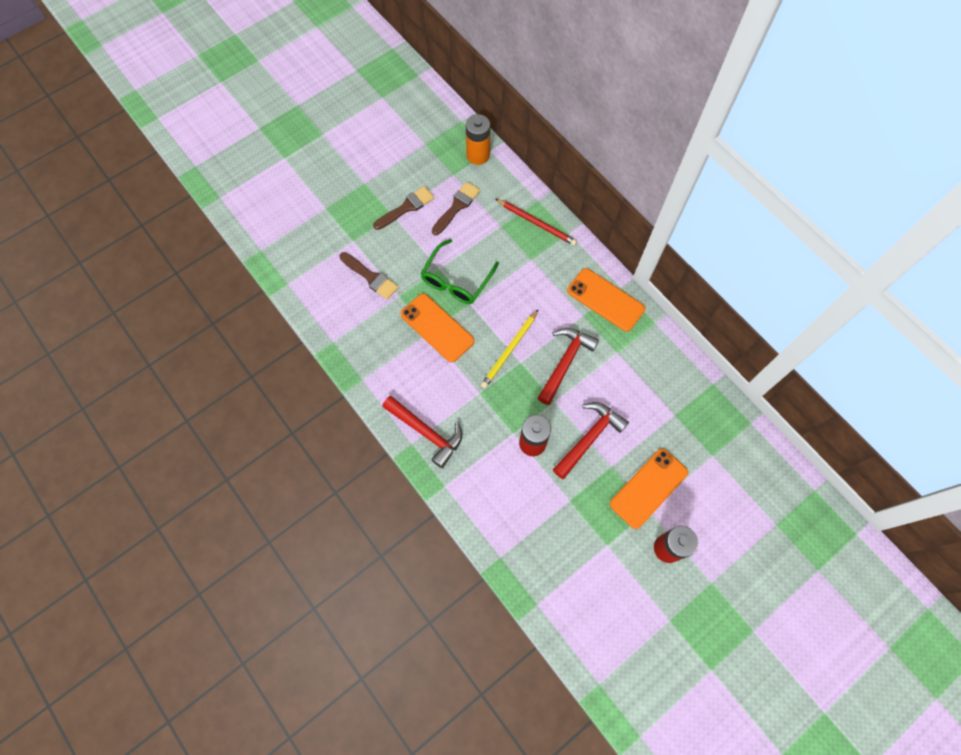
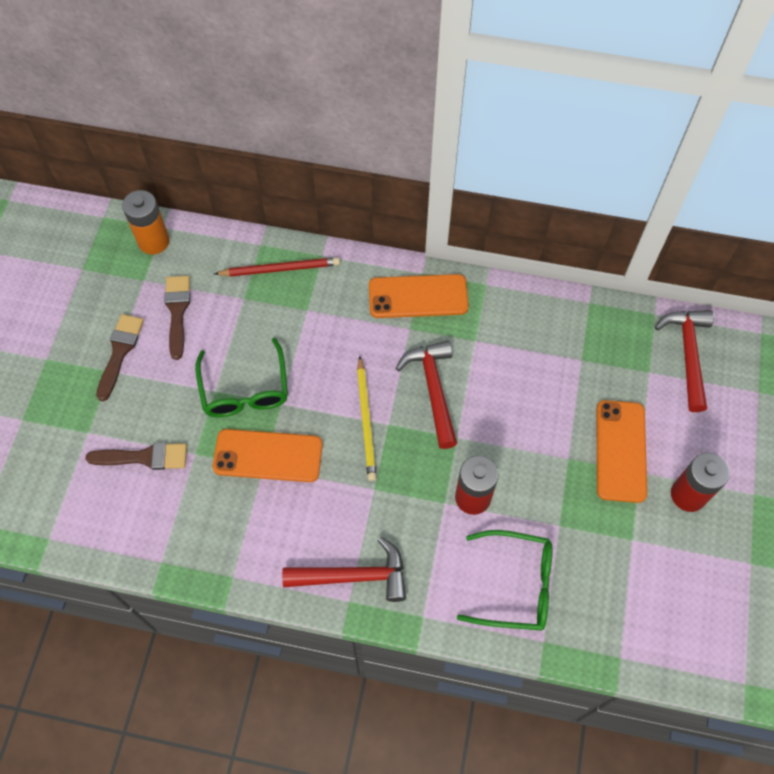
camera: 40 degrees left, 5 degrees down
red hammer [553,402,629,479] -> red hammer moved to [655,310,714,412]
none -> green glasses [457,530,552,631]

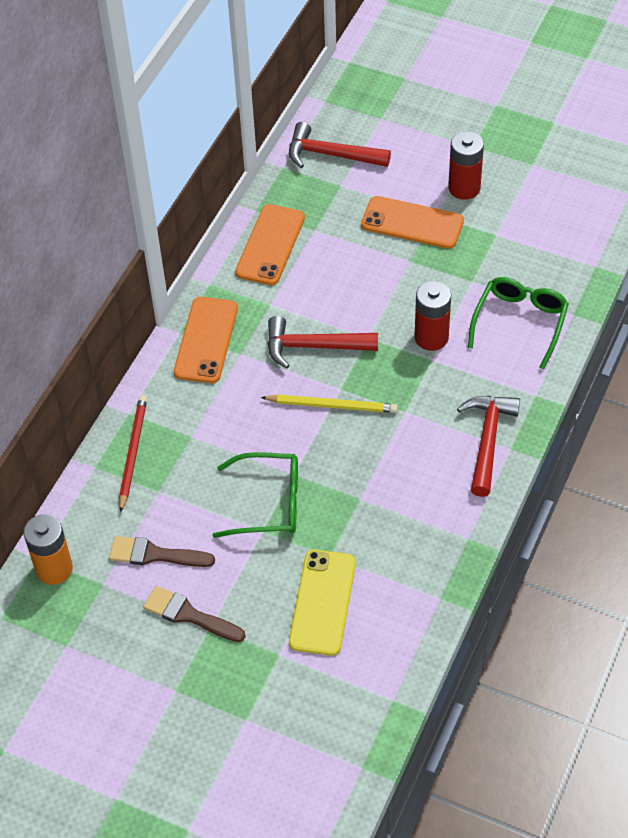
camera: 75 degrees left, 10 degrees down
brown brush [86,443,187,470] -> yellow phone [289,550,356,656]
orange phone [213,429,323,482] -> orange phone moved to [235,204,305,285]

